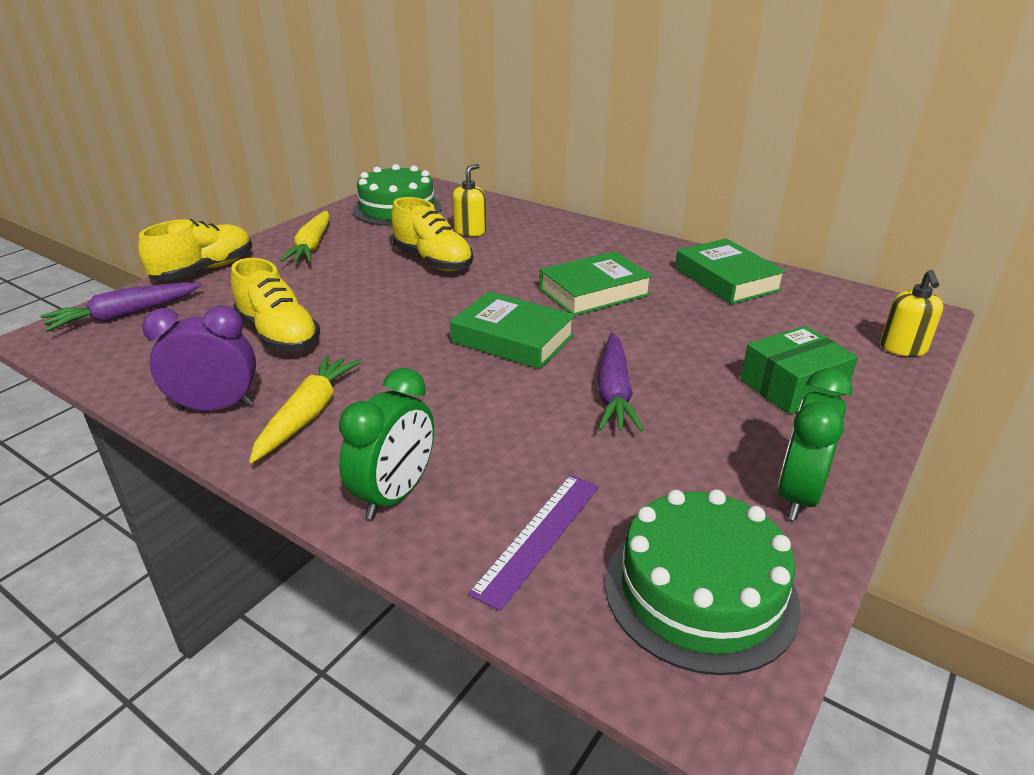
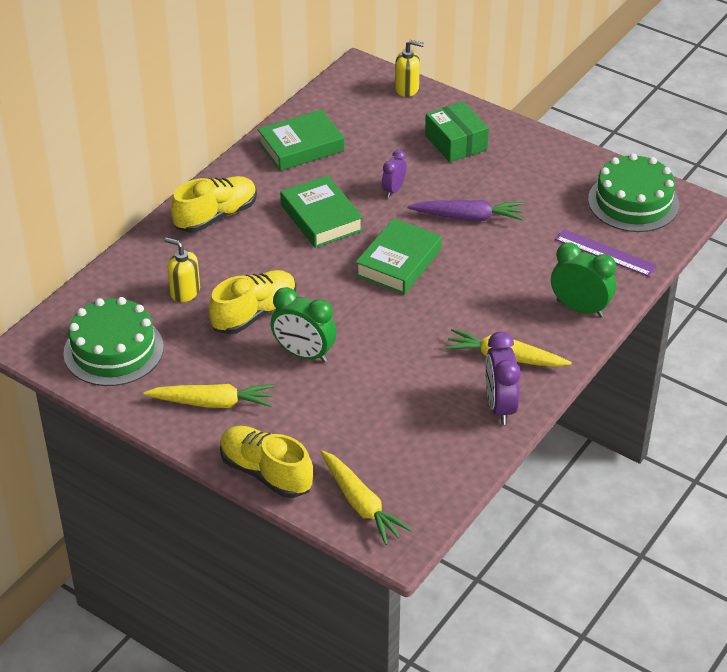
camera: 90 degrees left, 10 degrees up
purple carrot [41,282,202,332] -> yellow carrot [320,450,412,545]
yellow shoe [231,258,320,352] -> yellow shoe moved to [171,176,257,233]
green clock [778,368,853,521] -> green clock moved to [271,287,337,363]
none -> purple clock [382,150,406,197]

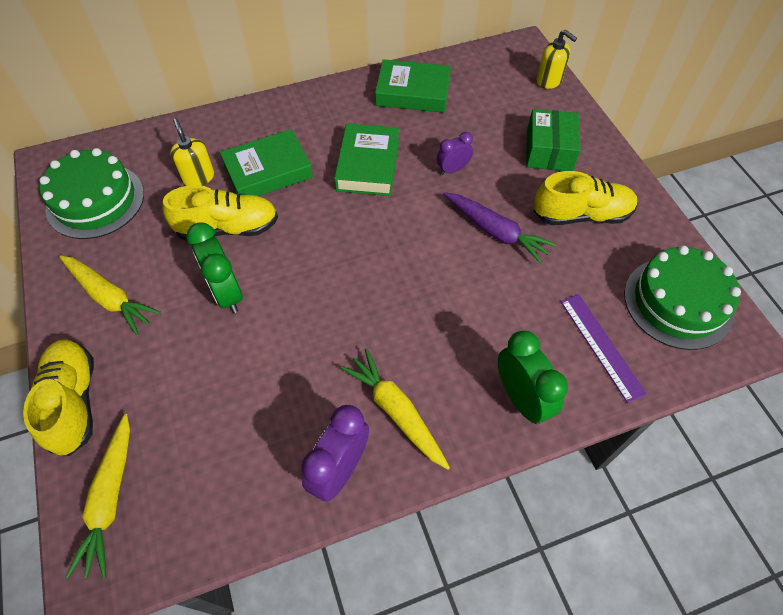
camera: 35 degrees right, 15 degrees up
yellow shoe [171,176,257,233] -> yellow shoe moved to [534,171,638,225]
green book [356,218,442,294] -> green book moved to [220,129,313,196]

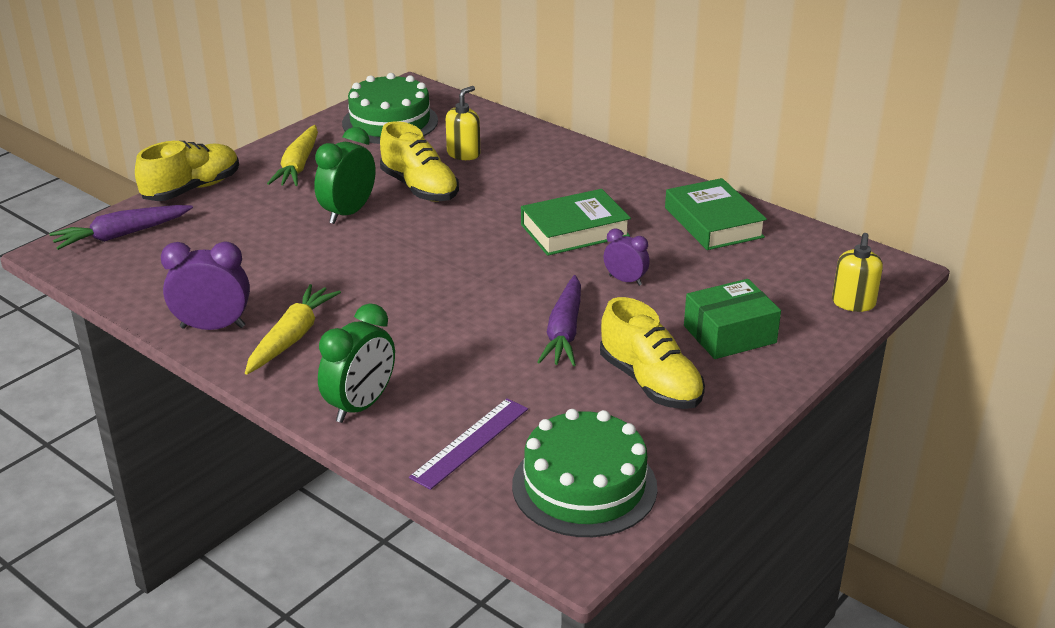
camera: 60 degrees right, 25 degrees down
yellow carrot [66,414,130,579] -> purple carrot [49,205,193,250]
green book [220,129,313,196] -> none

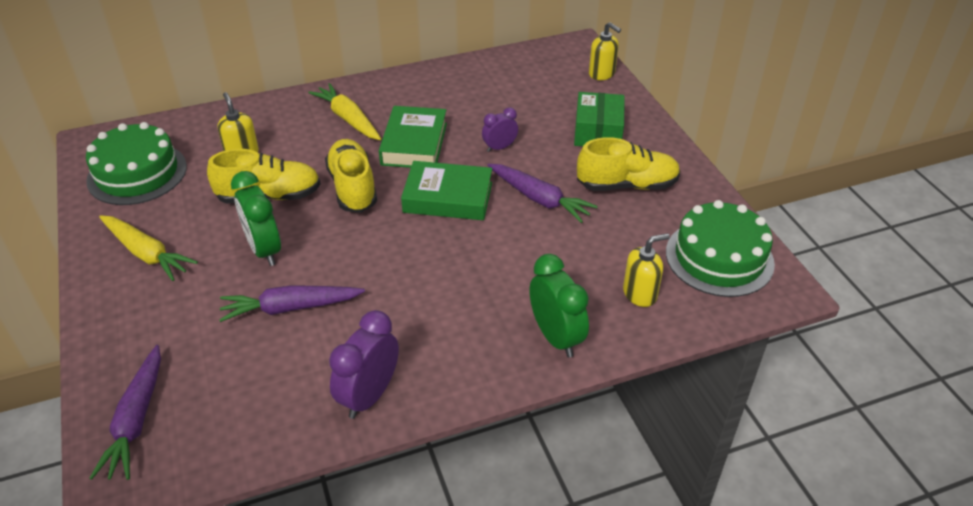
camera: 60 degrees left, 10 degrees up
yellow shoe [135,141,239,201] -> yellow shoe moved to [325,139,377,213]
yellow carrot [245,284,341,375] -> yellow carrot moved to [308,83,381,140]
purple ruler [409,398,528,490] -> yellow soap dispenser [623,233,670,307]
green book [665,178,767,250] -> green book moved to [401,161,492,220]
none -> purple carrot [219,285,365,322]

